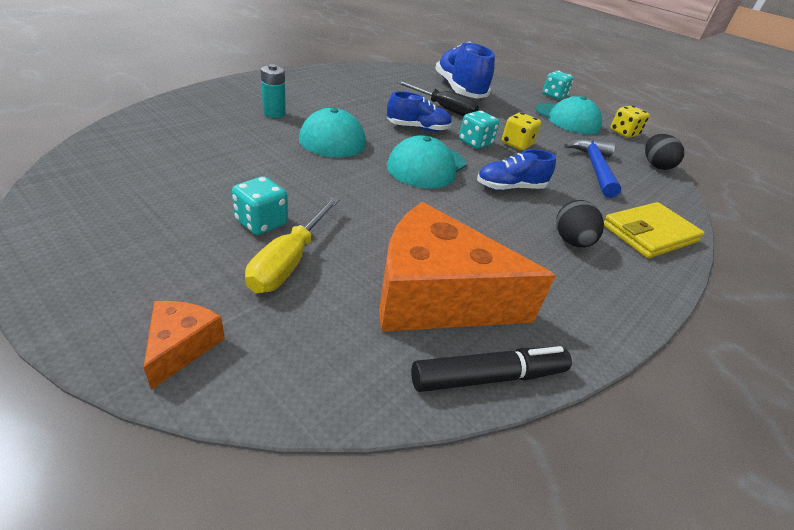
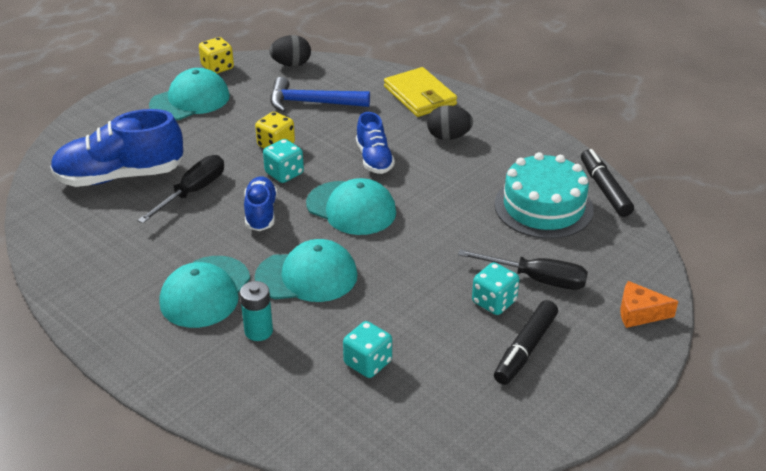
camera: 85 degrees left, 0 degrees up
yellow screwdriver [245,197,340,293] -> black screwdriver [458,249,588,290]
orange cheese [379,202,556,332] -> turquoise cake [494,152,594,239]
turquoise dice [542,71,574,100] -> turquoise dice moved to [343,321,392,378]
none -> turquoise cap [159,256,250,328]
none -> black marker [494,300,558,385]

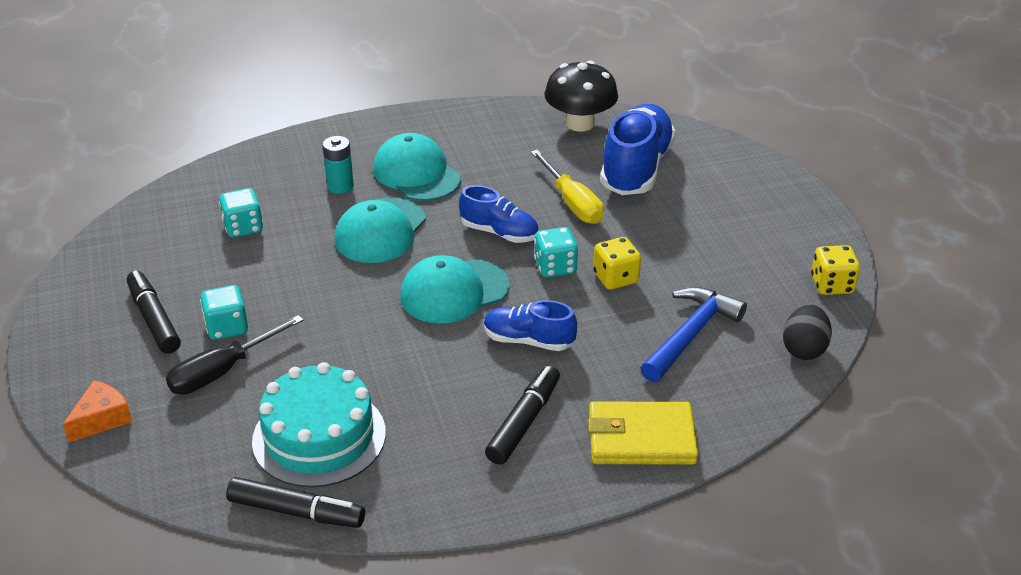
camera: 120 degrees right, 0 degrees up
black screwdriver [138,155,224,223] -> yellow screwdriver [531,150,604,224]
turquoise cap [149,68,230,120] -> none
black egg [427,105,473,140] -> black marker [485,365,560,465]
none -> black mushroom [545,61,618,132]

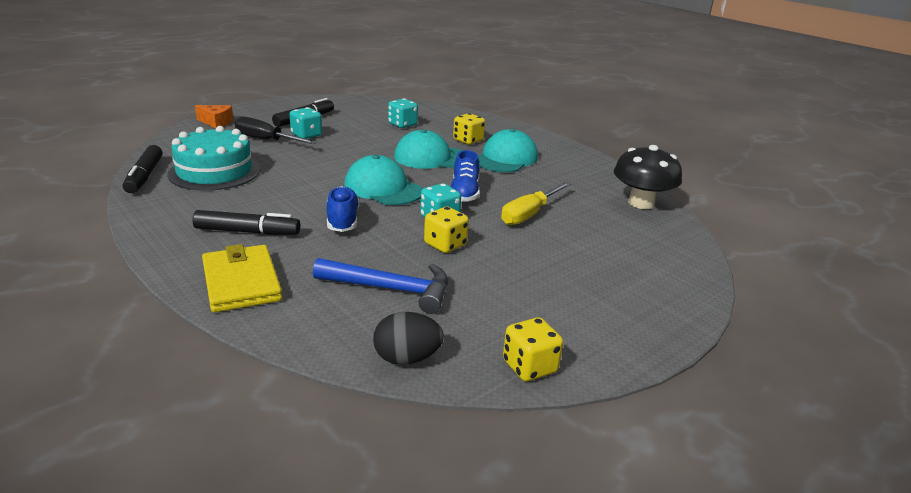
camera: 65 degrees right, 10 degrees down
turquoise battery [323,136,354,194] -> yellow dice [453,113,485,144]
blue shoe [600,104,676,195] -> none

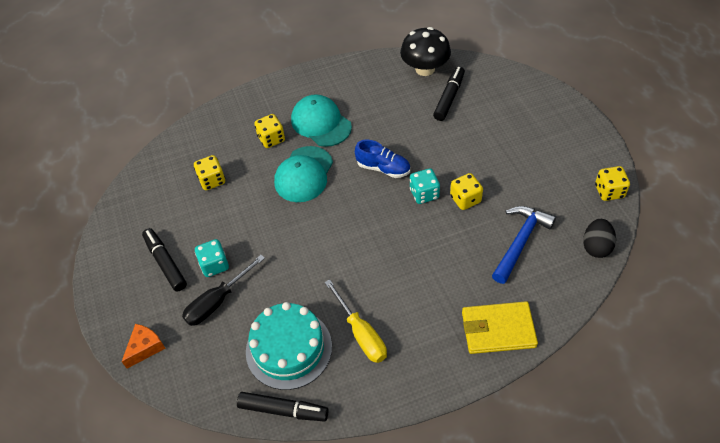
camera: 65 degrees left, 25 degrees up
black marker [192,210,300,235] -> black marker moved to [433,66,465,121]
blue shoe [327,186,359,232] -> none
turquoise cap [344,155,423,205] -> none
turquoise dice [388,98,418,128] -> yellow dice [194,155,225,190]
yellow screwdriver [501,182,571,225] -> yellow screwdriver moved to [325,279,387,363]

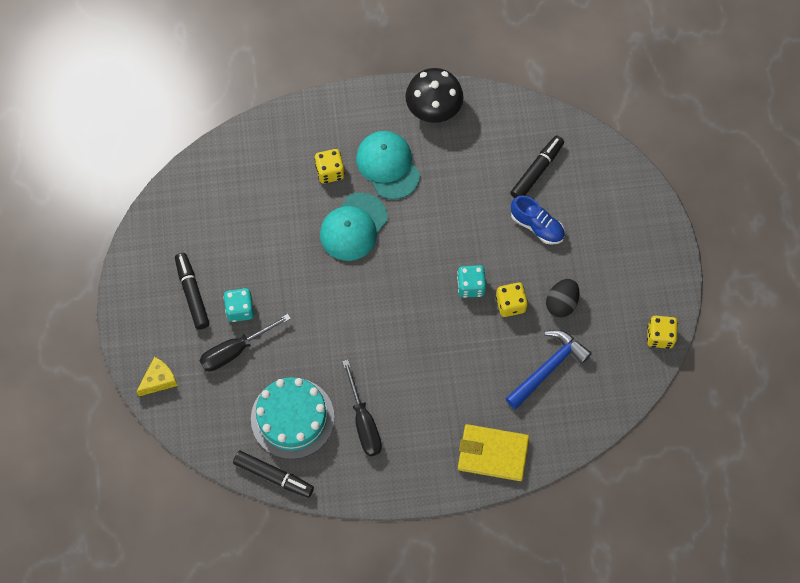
camera: 10 degrees right, 15 degrees up
orange cheese [122,324,166,369] -> yellow cheese [136,357,178,396]
yellow dice [194,155,225,190] -> none
yellow screwdriver [325,279,387,363] -> black screwdriver [342,360,382,456]
blue shoe [355,140,410,178] -> blue shoe moved to [511,196,565,245]
black mushroom [400,27,451,76] -> black mushroom moved to [405,68,463,123]
black egg [583,219,616,258] -> black egg moved to [546,279,580,317]

